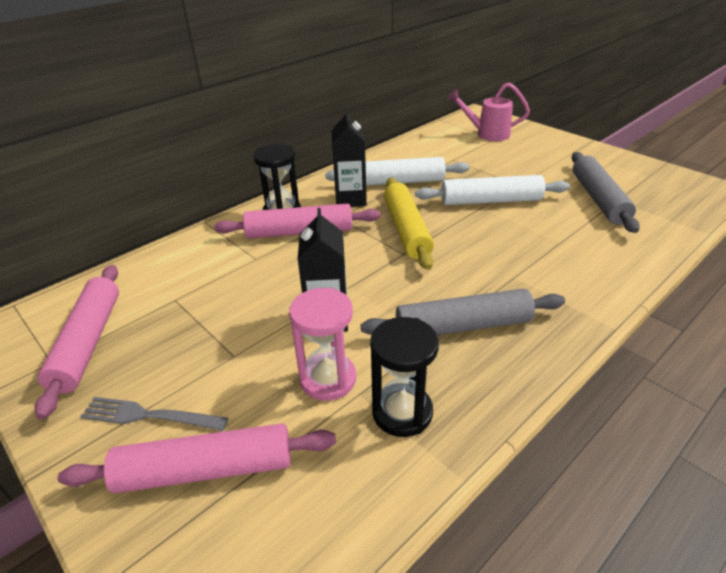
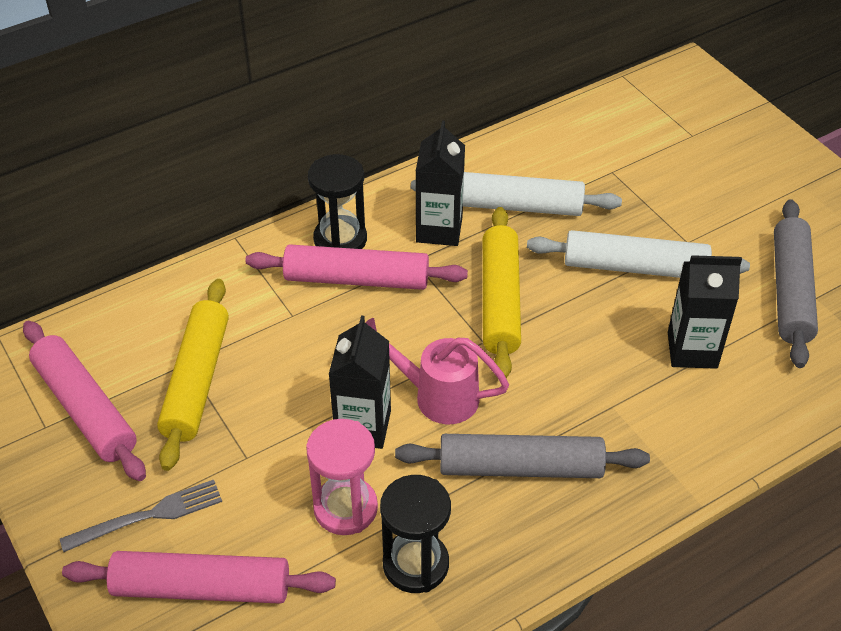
camera: 10 degrees right, 10 degrees up
pink rolling pin [35,265,119,419] -> pink rolling pin turned 45 degrees counterclockwise [23,321,146,481]
grey fork [80,397,228,431] -> grey fork turned 135 degrees clockwise [60,479,222,552]
pink watering can [447,83,530,141] -> pink watering can moved to [365,318,509,424]
none -> yellow rolling pin [157,279,229,471]
none -> black carton [668,255,742,369]

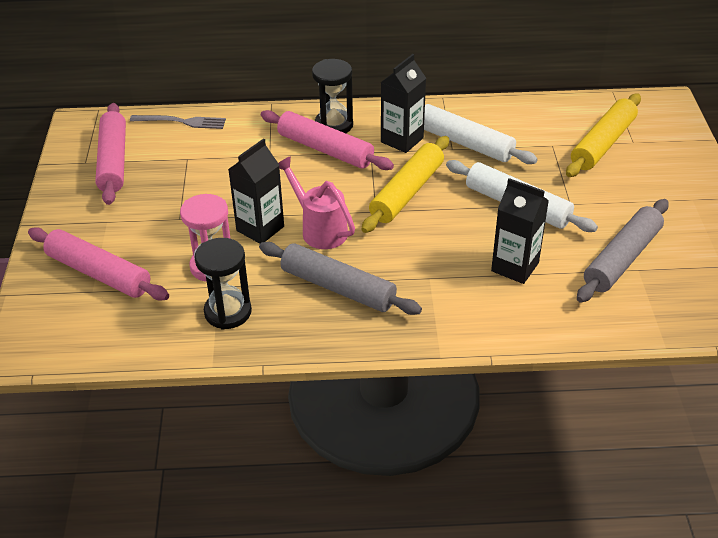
camera: 30 degrees right, 5 degrees down
grey fork [60,479,222,552] -> grey fork moved to [130,115,226,129]
yellow rolling pin [157,279,229,471] -> yellow rolling pin moved to [566,93,641,177]

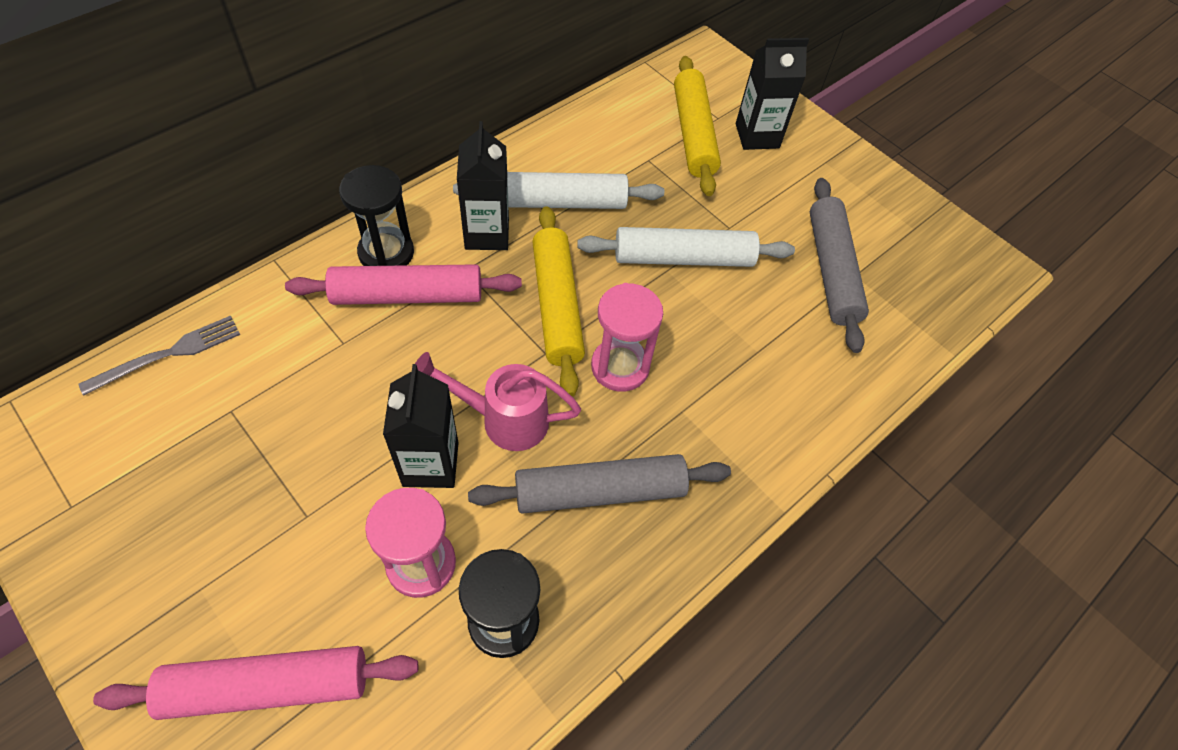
camera: 45 degrees left, 15 degrees up
pink rolling pin [95,103,126,205] -> none
black carton [491,178,549,284] -> black carton moved to [736,38,809,150]
none -> pink hourglass [591,283,663,392]

